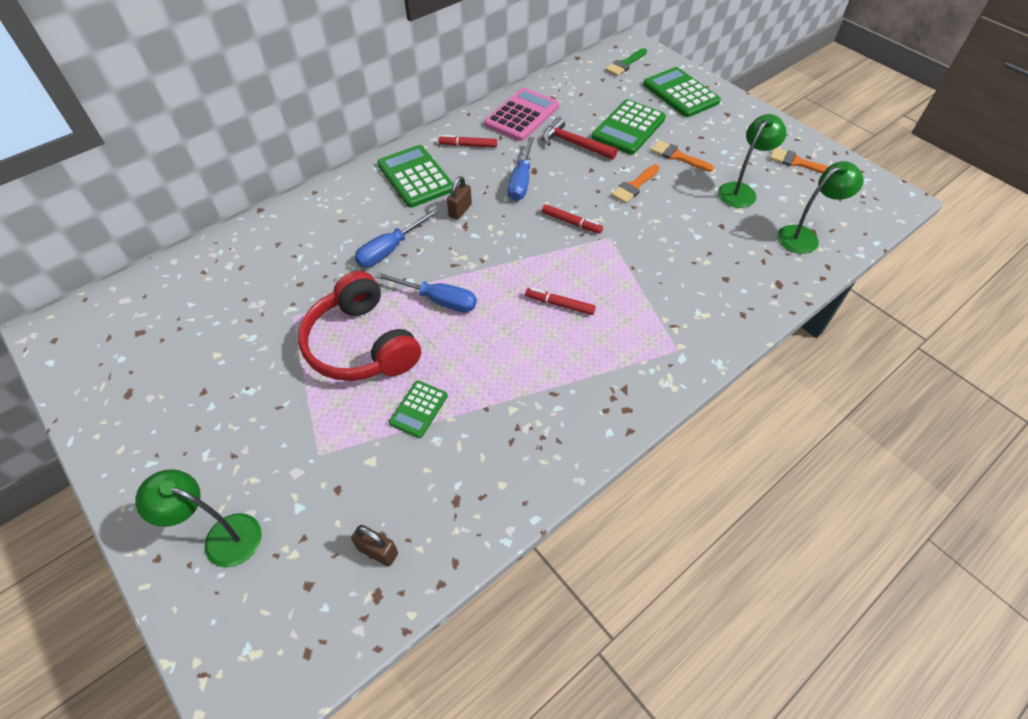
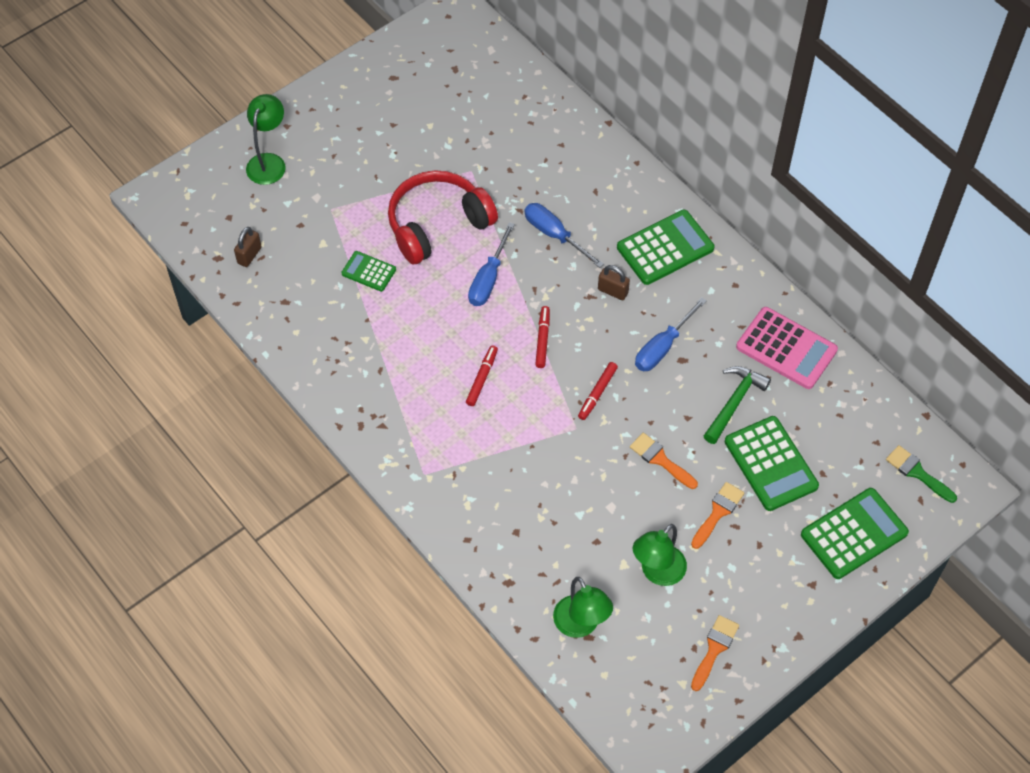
camera: 90 degrees right, 5 degrees up
red marker [439,135,497,148] -> red marker moved to [535,306,550,368]
blue screwdriver [508,137,534,201] -> blue screwdriver turned 60 degrees counterclockwise [635,298,707,371]
red hammer [543,117,618,160] -> green hammer [704,366,771,444]
green calculator [592,99,666,155] -> green calculator turned 150 degrees counterclockwise [725,416,819,511]
green lamp [718,114,787,208] -> green lamp turned 90 degrees clockwise [633,524,687,586]

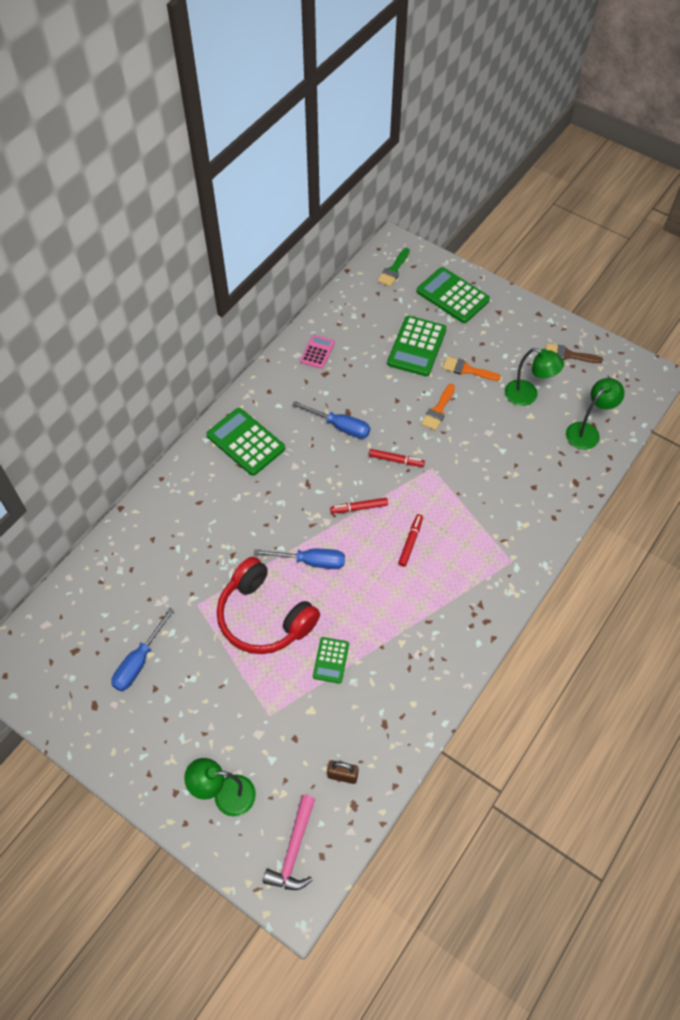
camera: 105 degrees left, 0 degrees up
red marker [466,345,498,406] -> red marker turned 105 degrees clockwise [398,514,423,567]
blue screwdriver [525,203,604,268] -> blue screwdriver moved to [111,608,174,691]
brown padlock [598,265,630,300] -> none
orange brush [691,615,739,691] -> brown brush [546,343,603,363]
green hammer [704,366,771,444] -> none
green calculator [725,416,819,511] -> green calculator turned 150 degrees clockwise [387,316,447,376]
pink calculator [736,307,838,389] -> pink calculator [300,335,335,369], size x0.56
none -> pink hammer [263,795,315,890]

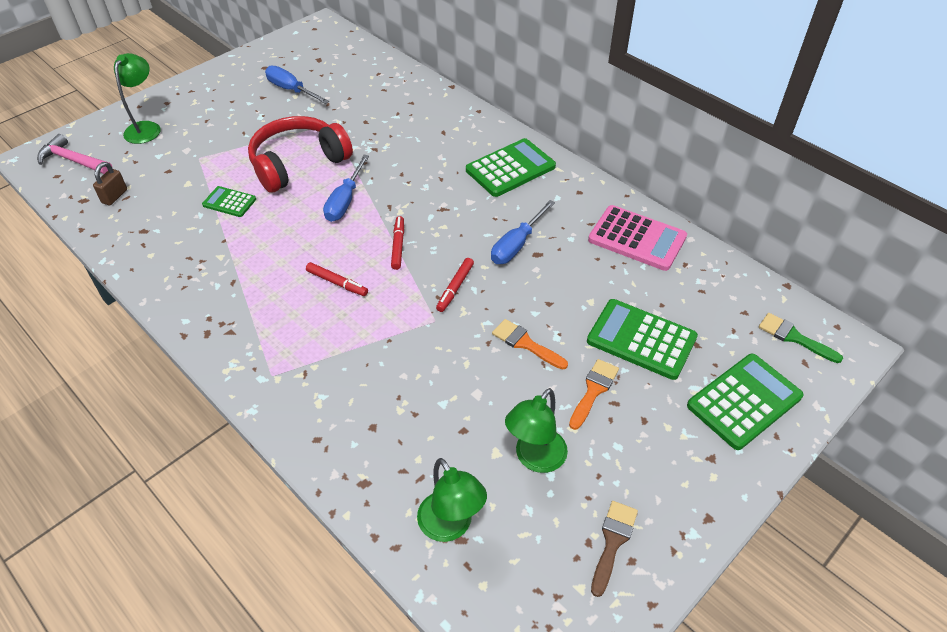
camera: 100 degrees right, 10 degrees down
pink calculator [300,335,335,369] -> pink calculator [588,205,687,271], size x1.80

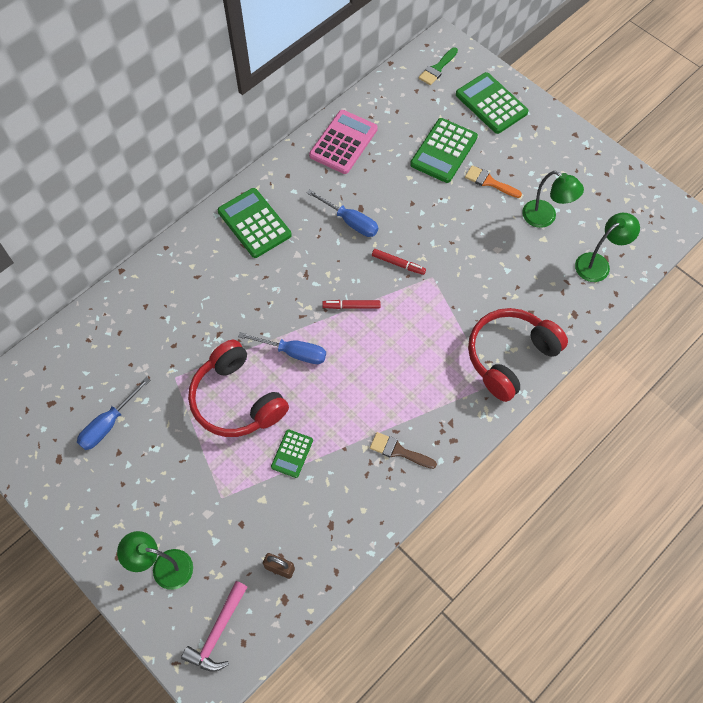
camera: 90 degrees left, 15 degrees up
red marker [306,262,368,296] -> none
orange brush [492,319,568,370] -> none
brown brush [591,501,638,597] -> brown brush moved to [370,432,437,469]
none -> red headphones [468,308,568,402]

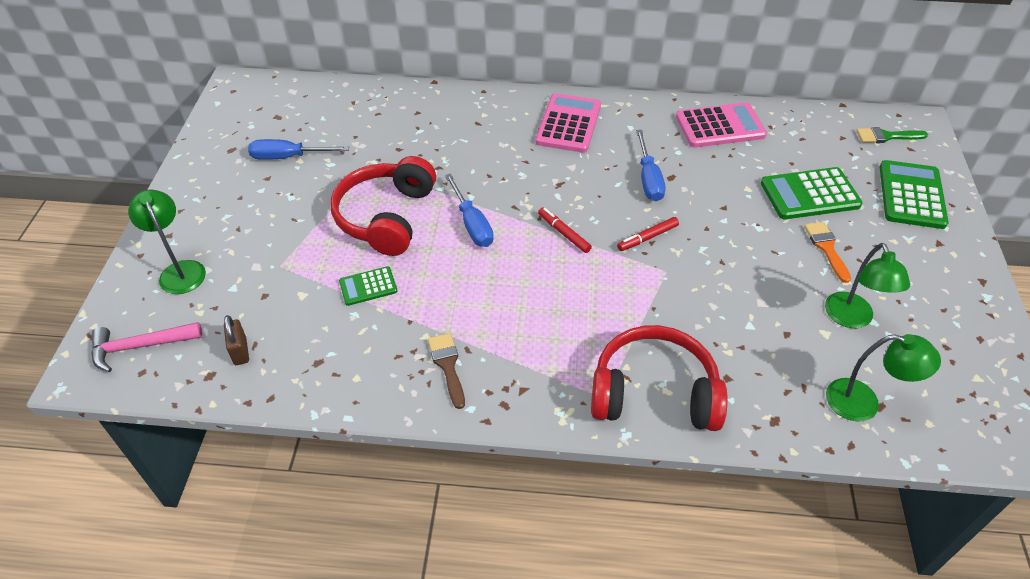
camera: 50 degrees right, 15 degrees down
green calculator [218,188,292,258] -> pink calculator [535,93,601,153]
red marker [372,249,426,275] -> red marker turned 75 degrees clockwise [617,217,679,251]

